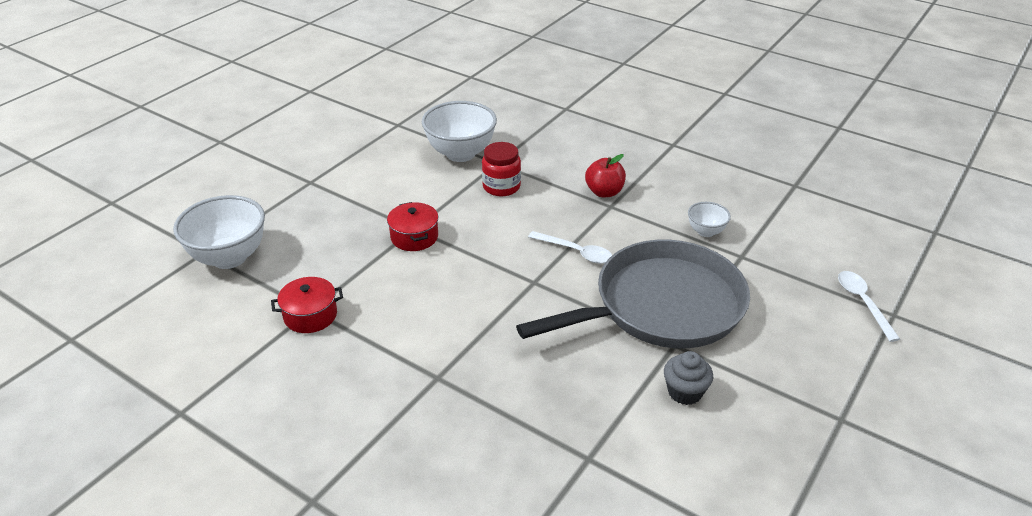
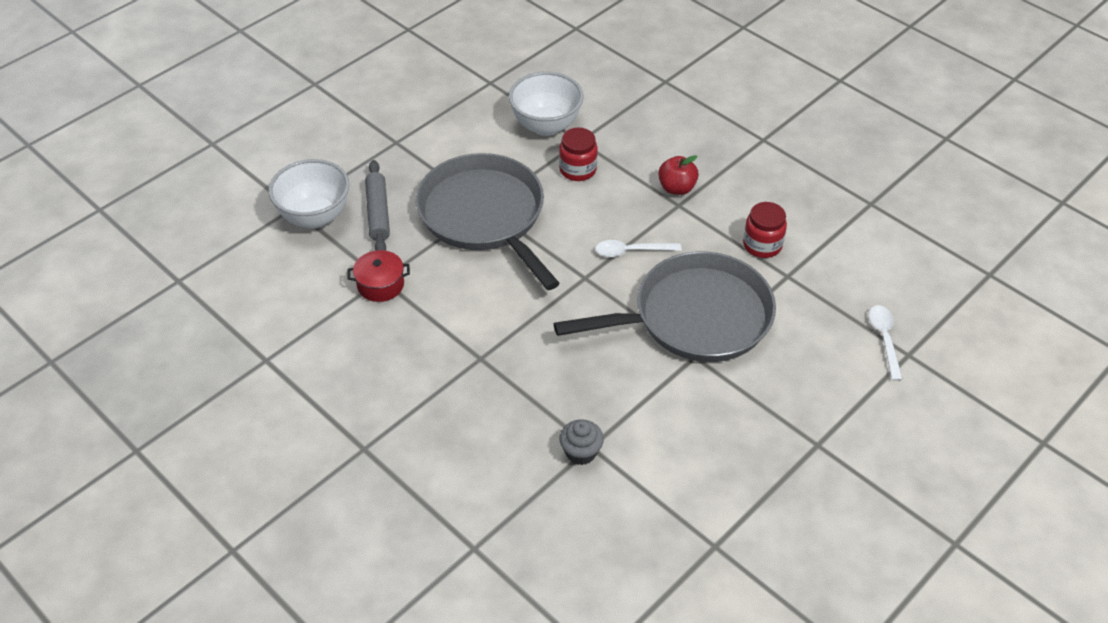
camera: 10 degrees right, 10 degrees up
red pot [387,202,438,251] -> grey pan [416,153,560,290]
white spoon [528,231,612,264] -> white spoon turned 135 degrees clockwise [595,240,682,257]
grey cupcake [664,351,713,405] -> grey cupcake moved to [559,419,604,465]
white bowl [688,202,731,237] -> red jar [743,202,787,258]
none -> grey rolling pin [365,160,390,251]

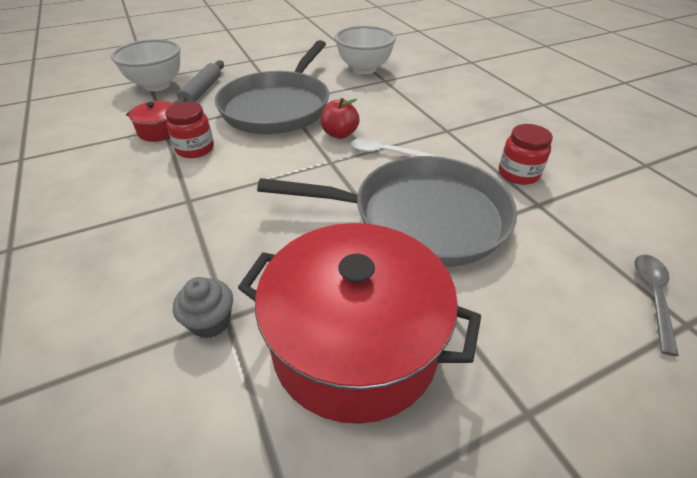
camera: 20 degrees right, 5 degrees down
grey pan [416,153,560,290] -> grey pan turned 150 degrees counterclockwise [215,40,329,134]
red jar [559,128,598,181] -> red jar moved to [165,102,214,158]
red apple [658,155,699,195] -> red apple moved to [321,98,360,139]
white spoon [869,305,903,381] -> grey spoon [634,255,679,356]
none -> red pot [238,223,481,424]

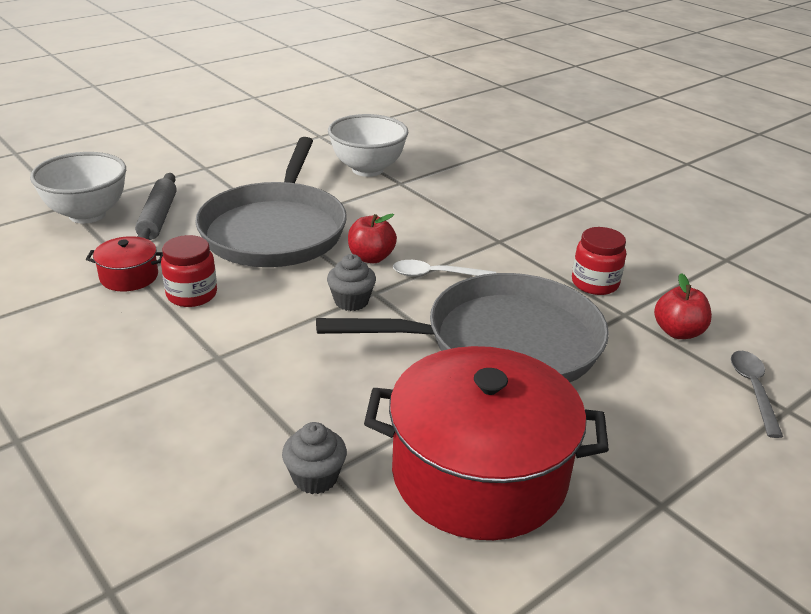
camera: 15 degrees left, 10 degrees down
none -> grey cupcake [327,254,376,311]
none -> red apple [654,273,712,339]

